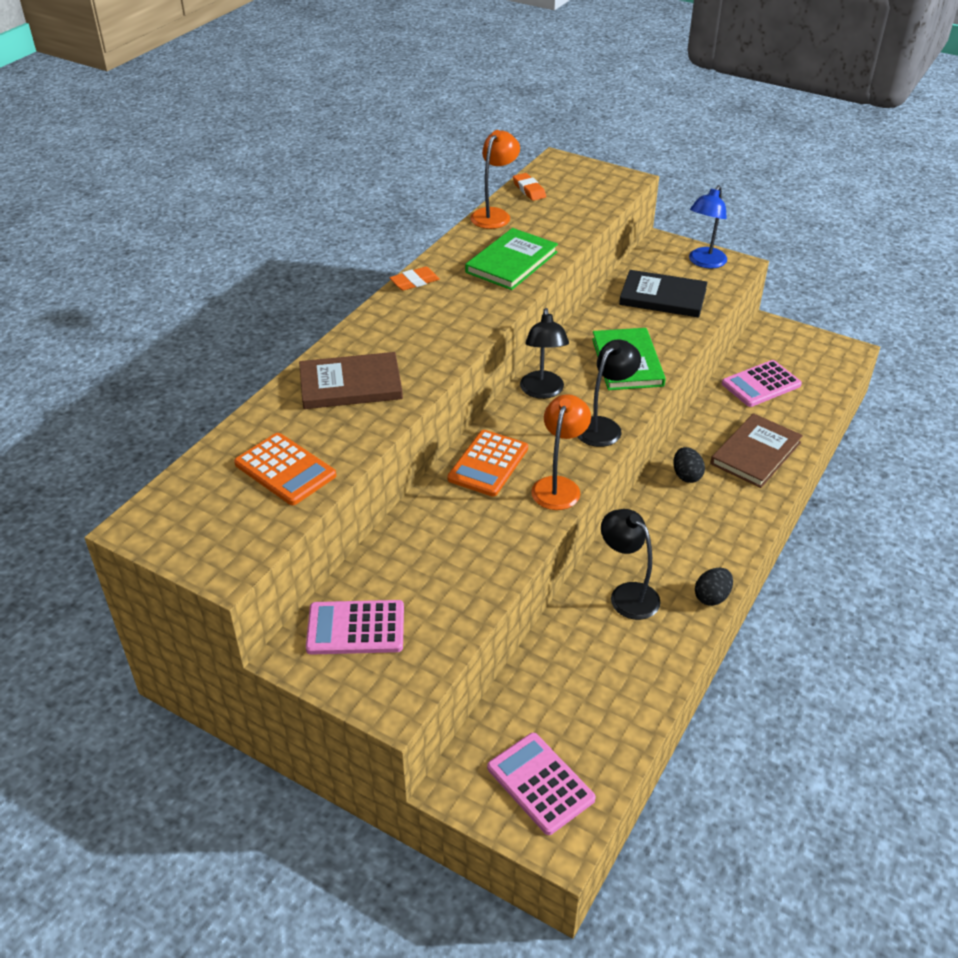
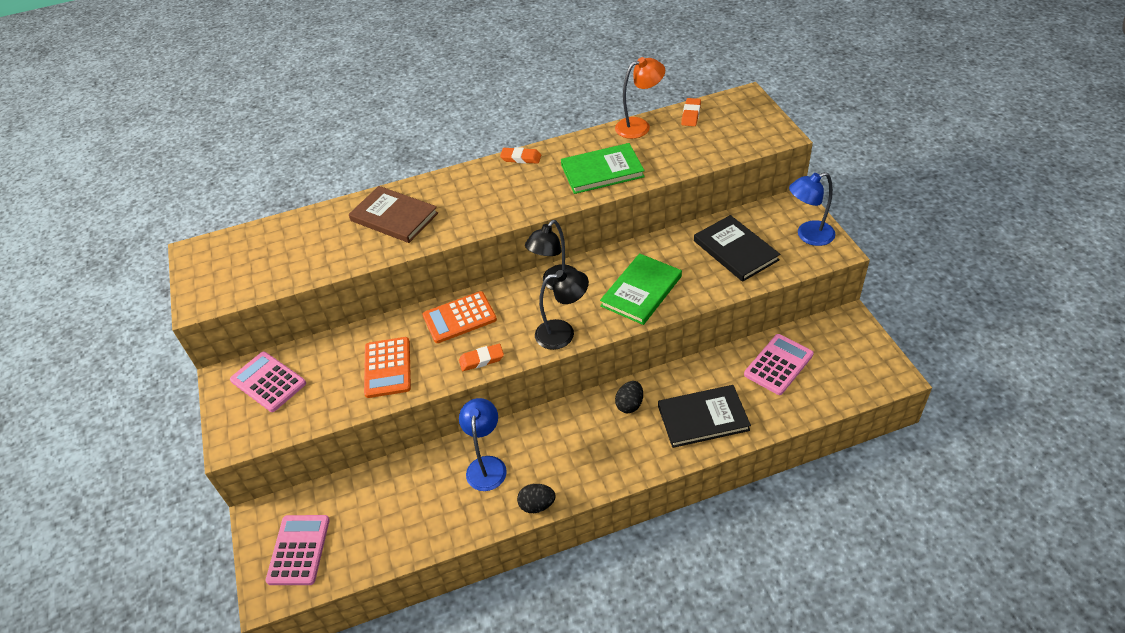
camera: 45 degrees right, 5 degrees up
orange calculator [234,433,336,505] -> orange calculator moved to [364,337,411,398]
orange lamp [531,394,591,510] -> orange eraser [459,344,504,371]
black lamp [601,509,661,620] -> blue lamp [459,398,507,491]
brown book [710,413,803,488] -> black book [658,385,751,448]
pink calculator [722,360,802,407] -> pink calculator turned 120 degrees clockwise [744,334,814,395]

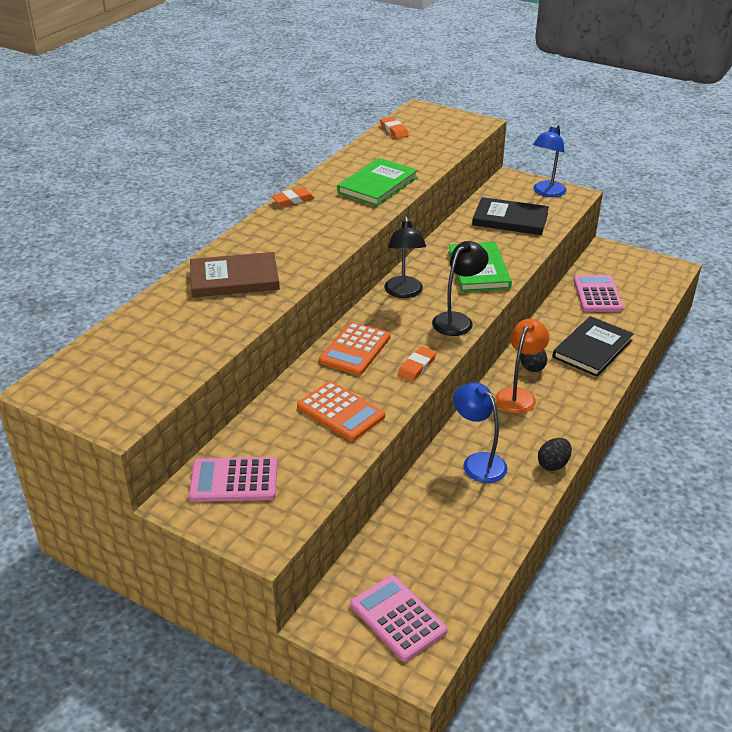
camera: 45 degrees left, 10 degrees down
orange lamp [615,57,665,139] -> orange lamp moved to [495,319,549,414]

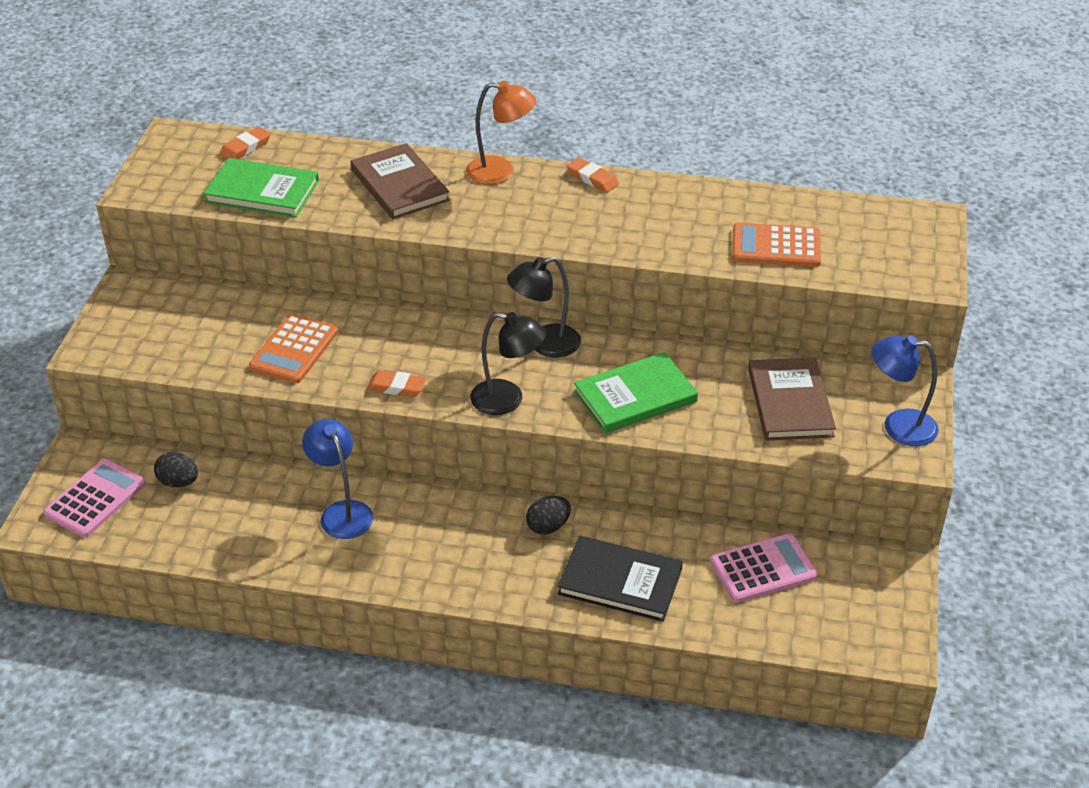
camera: 70 degrees right, 5 degrees up
pink calculator [189,457,277,502] -> none
orange calculator [319,322,390,375] -> orange calculator moved to [732,223,821,267]
green book [337,158,418,206] -> green book moved to [203,158,319,217]
orange eraser [380,117,409,139] -> orange eraser moved to [220,127,271,159]
blue lamp [453,382,508,483] -> blue lamp turned 60 degrees counterclockwise [302,419,373,539]
black book [472,197,549,235] -> brown book [748,357,836,441]
orange lamp [495,319,549,414] -> orange lamp moved to [466,81,536,185]
black egg [538,438,572,471] -> black egg moved to [154,452,198,487]

